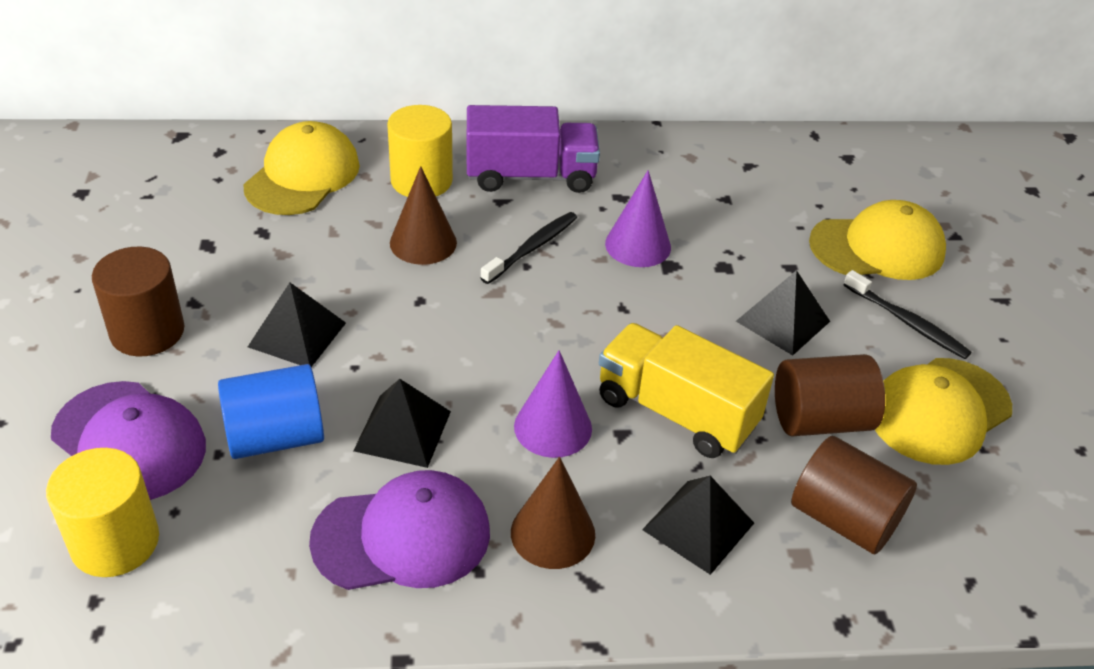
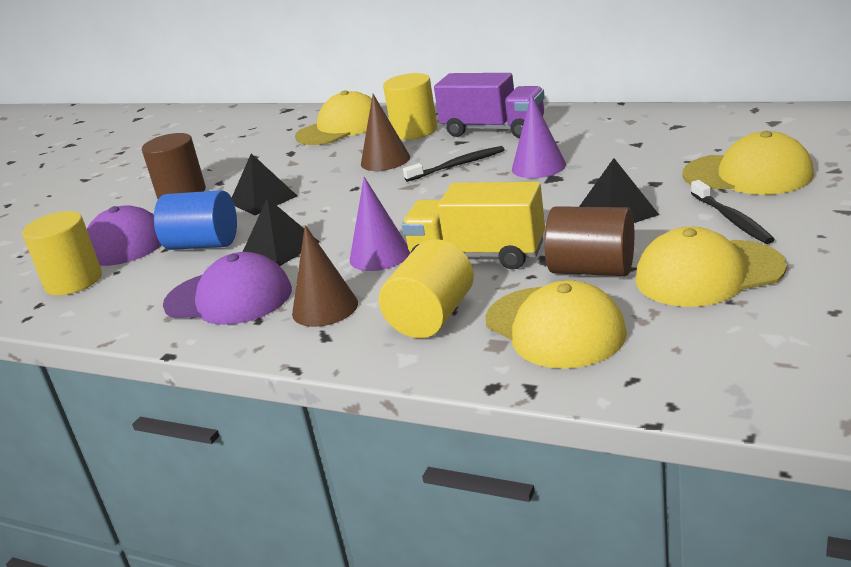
camera: 35 degrees right, 15 degrees down
yellow truck [599,323,774,458] -> yellow truck turned 45 degrees counterclockwise [402,182,545,270]
black pyramid [642,476,754,575] -> yellow cylinder [379,239,474,338]
brown cylinder [791,436,917,554] -> yellow cap [485,280,627,369]

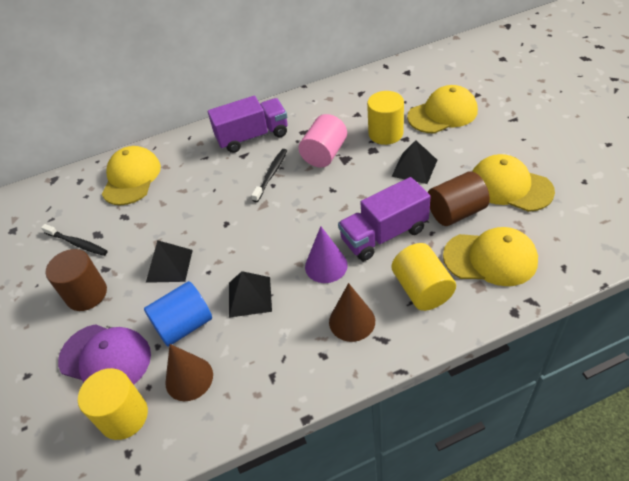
camera: 45 degrees left, 20 degrees up
purple cap [163,252,292,325] -> none
brown cone [361,94,410,171] -> brown cone moved to [165,344,213,401]
yellow cylinder [383,73,437,140] -> yellow cylinder moved to [367,91,404,145]
yellow truck [402,182,545,270] -> purple truck [338,177,431,261]
purple cone [512,94,566,178] -> pink cylinder [298,114,347,168]
yellow cap [636,227,787,307] -> yellow cap turned 90 degrees clockwise [472,154,555,212]
black toothbrush [691,180,775,244] -> black toothbrush moved to [41,224,108,256]

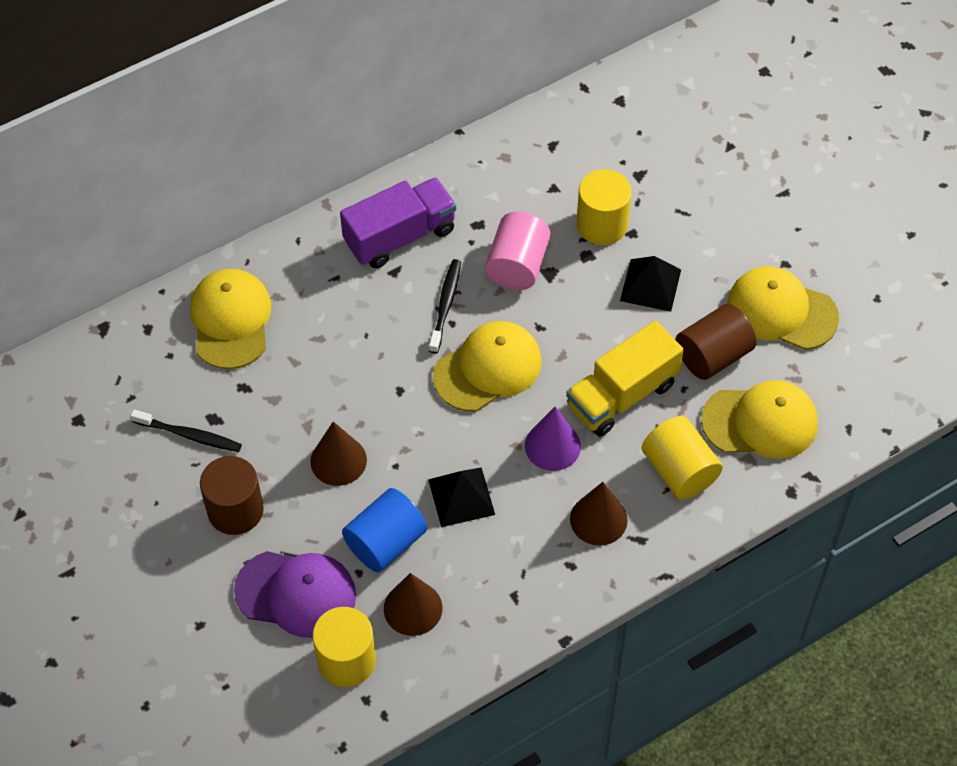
camera: 15 degrees left, 10 degrees up
black pyramid [146,240,193,283] -> brown cone [310,422,367,486]
purple truck [338,177,431,261] -> yellow truck [566,321,684,436]
yellow cap [407,85,478,133] -> yellow cap moved to [433,321,542,411]

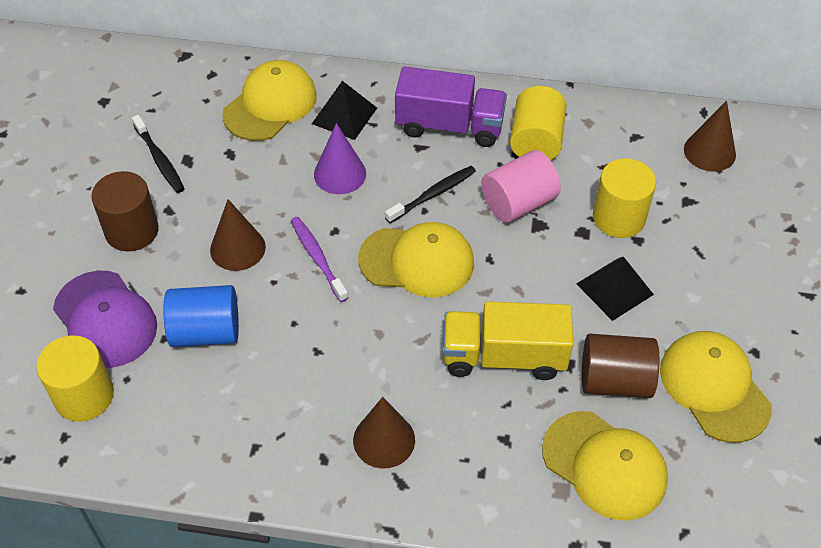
camera: 40 degrees right, 5 degrees down
brown cone [384,573,443,636] -> brown cone moved to [684,101,736,172]
black pyramid [428,467,495,527] -> black pyramid moved to [312,81,377,140]
purple cone [525,407,581,471] -> purple cone moved to [314,123,366,194]
yellow cylinder [642,416,723,500] -> yellow cylinder moved to [510,86,567,160]
none -> purple toothbrush [291,217,348,302]

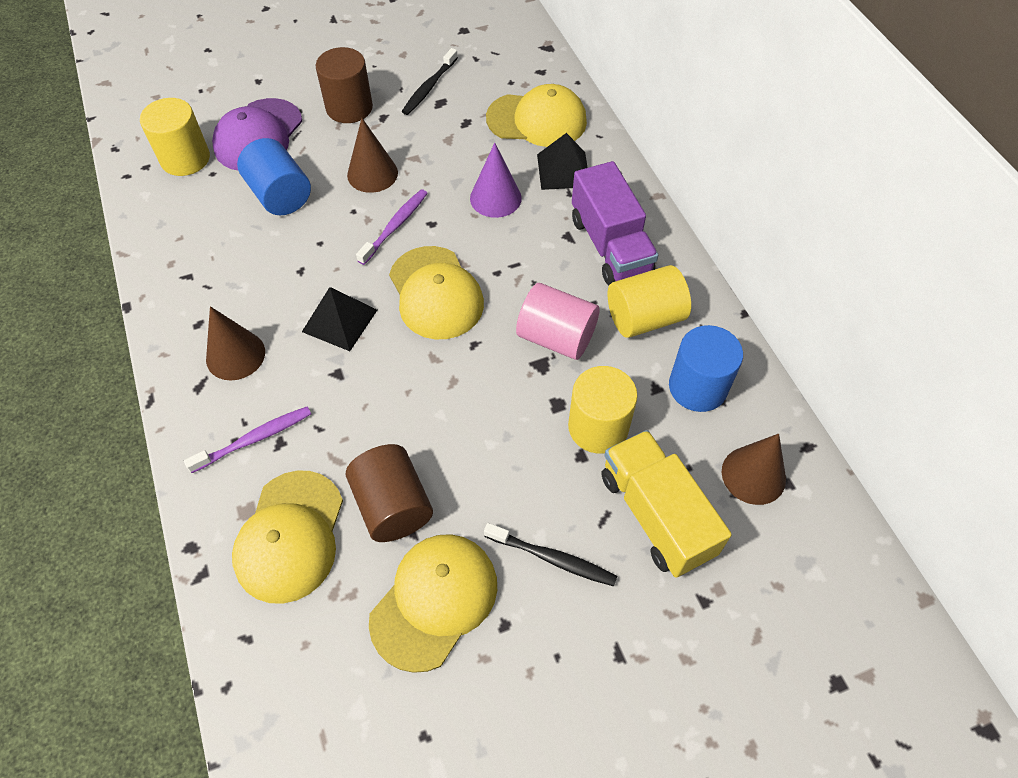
camera: 60 degrees right, 5 degrees up
black toothbrush [385,166,476,223] -> black toothbrush moved to [484,523,617,587]
yellow truck [443,301,573,380] -> yellow truck moved to [601,430,732,578]
black pyramid [576,257,654,321] -> black pyramid moved to [302,287,377,351]
none -> purple toothbrush [184,407,311,473]
none -> blue cylinder [669,325,743,412]

